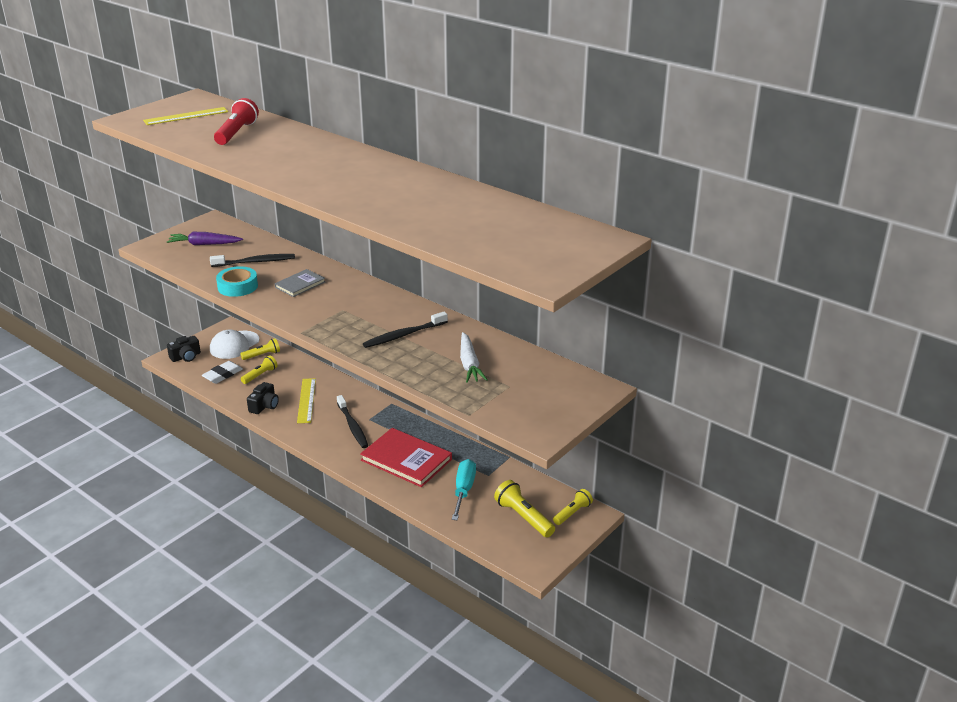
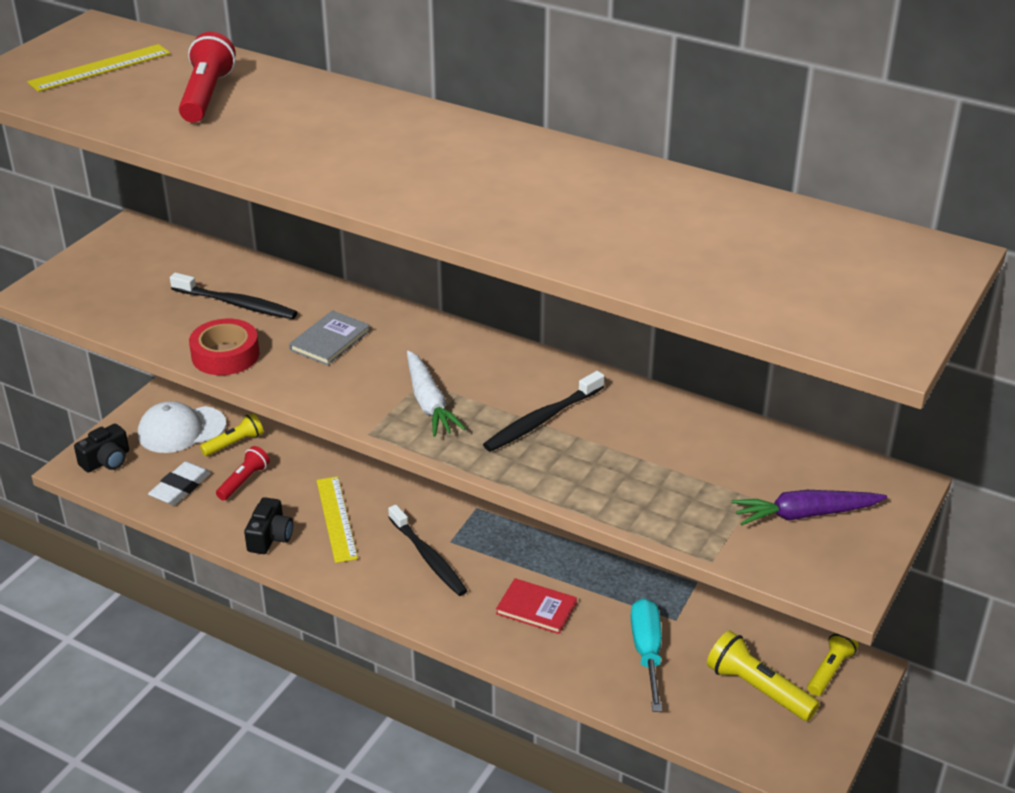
camera: 10 degrees left, 5 degrees up
purple carrot [167,232,243,245] -> purple carrot moved to [732,490,887,525]
black toothbrush [210,254,295,267] -> black toothbrush turned 45 degrees clockwise [170,272,297,319]
white cap [210,330,259,359] -> white cap turned 45 degrees clockwise [138,401,226,453]
turquoise tape [216,266,258,297] -> red tape [189,319,259,375]
yellow flashlight [241,355,278,384] -> red flashlight [216,446,270,501]
red book [360,428,452,487] -> red book [496,578,577,634], size x0.55
white carrot [460,332,487,383] -> white carrot moved to [407,350,466,437]

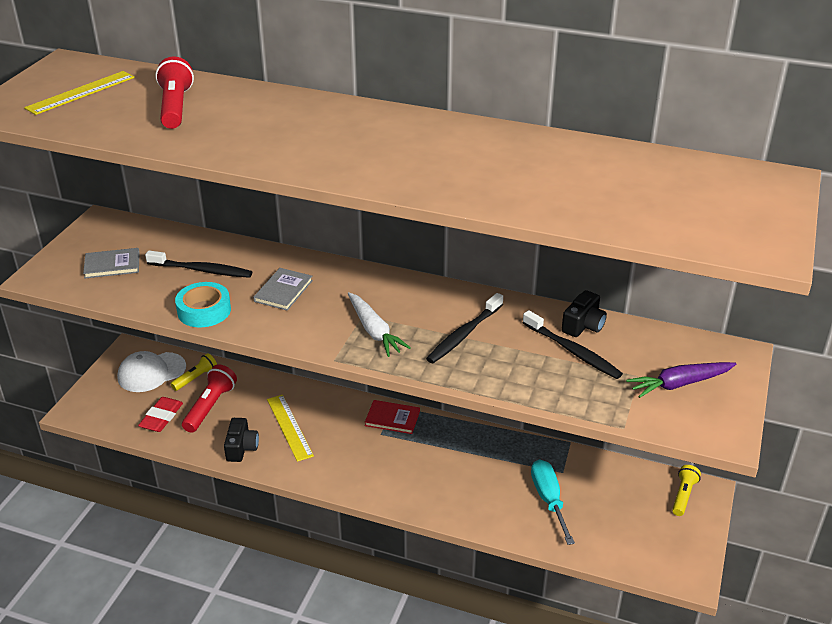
camera: 10 degrees left, 0 degrees up
black camera [74,424,129,472] -> black camera moved to [562,290,607,337]
white eraser [148,461,211,505] -> red eraser [138,397,183,432]
red tape [189,319,259,375] -> turquoise tape [175,282,231,327]
red flashlight [216,446,270,501] -> red flashlight [182,364,237,433], size x1.51
black toothbrush [388,505,468,596] -> black toothbrush moved to [523,310,623,379]
red book [496,578,577,634] -> red book moved to [365,400,420,434]
yellow flashlight [707,630,820,721] -> none
none -> grey book [83,248,140,278]

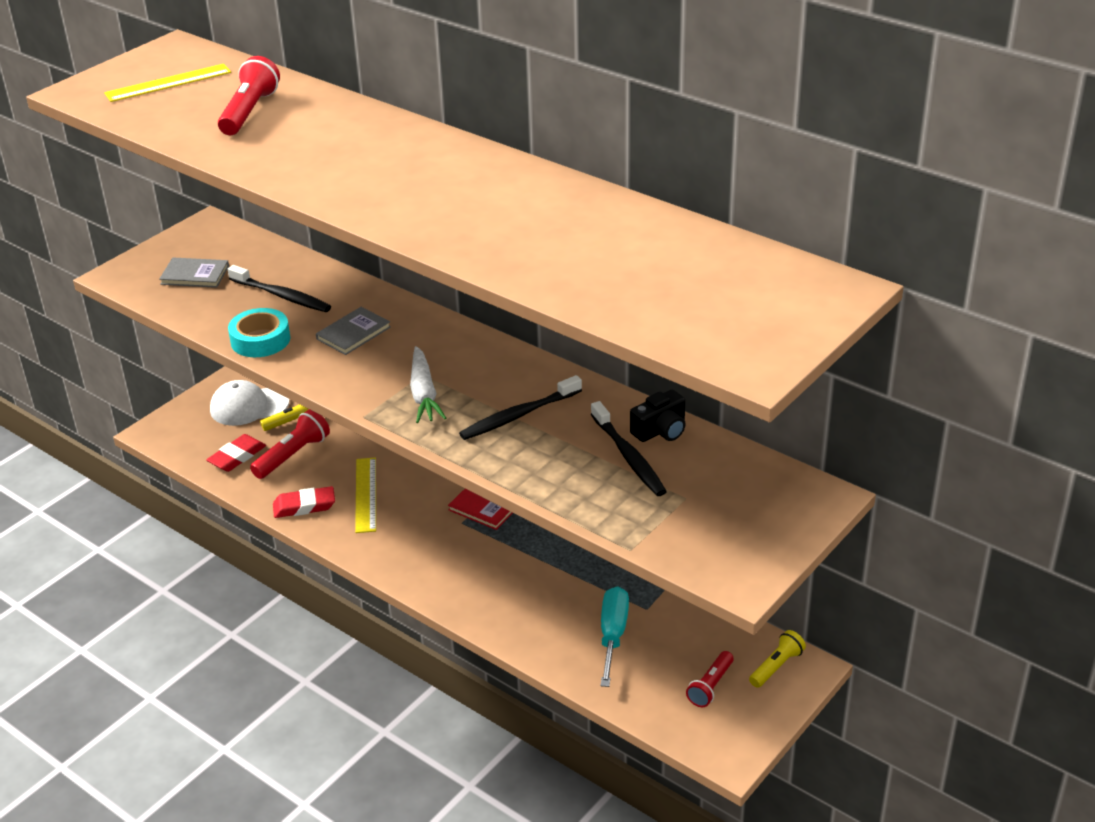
camera: 20 degrees right, 0 degrees up
black camera [224,418,259,462] -> red eraser [273,486,335,518]
purple carrot [626,362,736,398] -> none
none -> red flashlight [686,651,734,707]

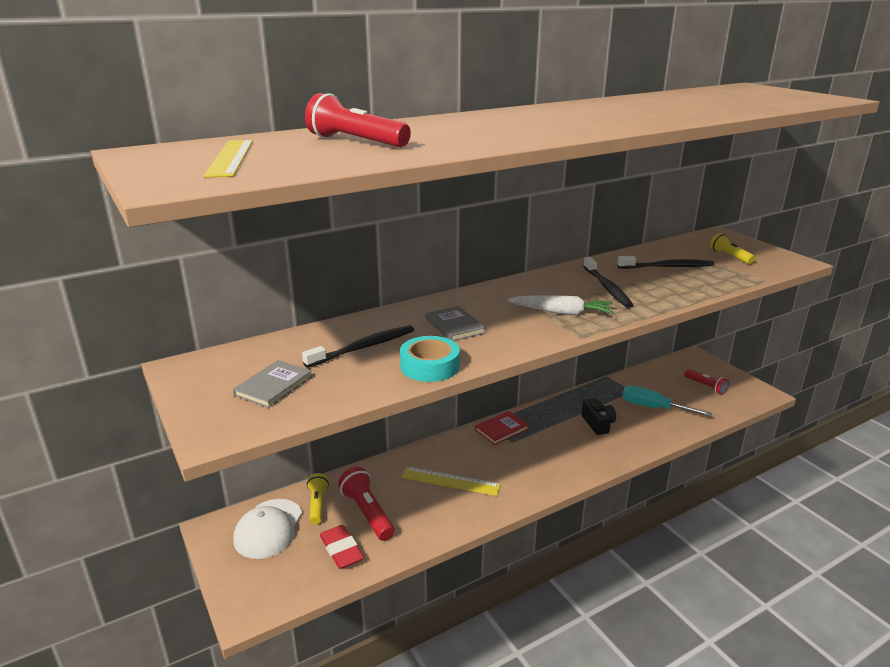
camera: 70 degrees left, 10 degrees down
red eraser [273,486,335,518] -> none
black camera [630,390,686,442] -> black camera moved to [581,398,616,435]
yellow flashlight [749,630,806,688] -> yellow flashlight moved to [710,233,755,264]

